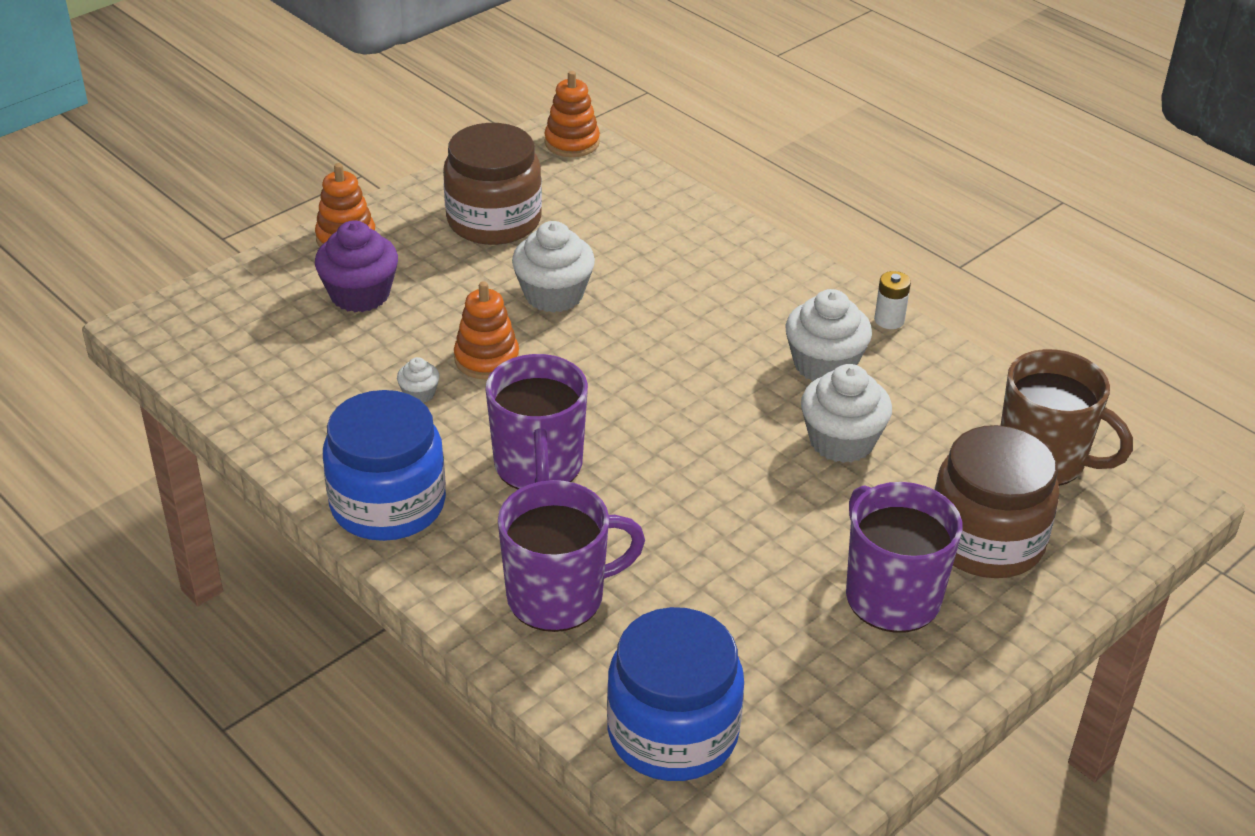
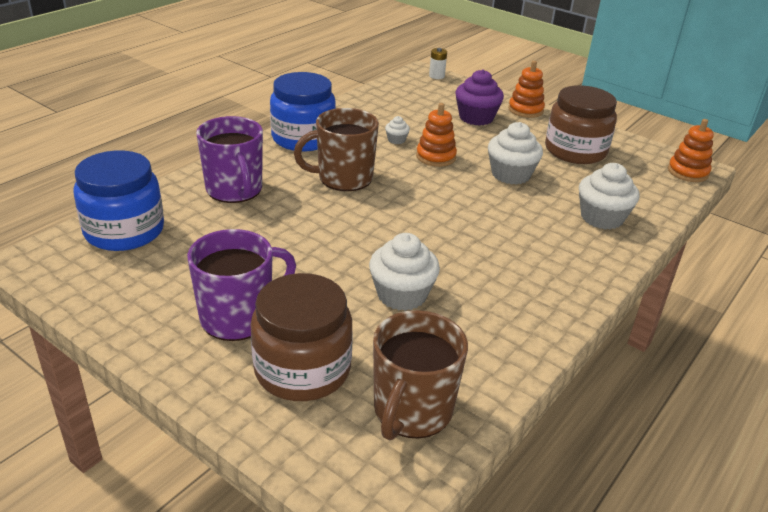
camera: 80 degrees right, 5 degrees down
purple mug [485,354,588,490] -> brown mug [294,108,379,191]
white cupcake [786,289,872,382] -> white cupcake moved to [579,163,640,230]
white battery [874,271,911,329] -> white battery moved to [429,48,447,79]

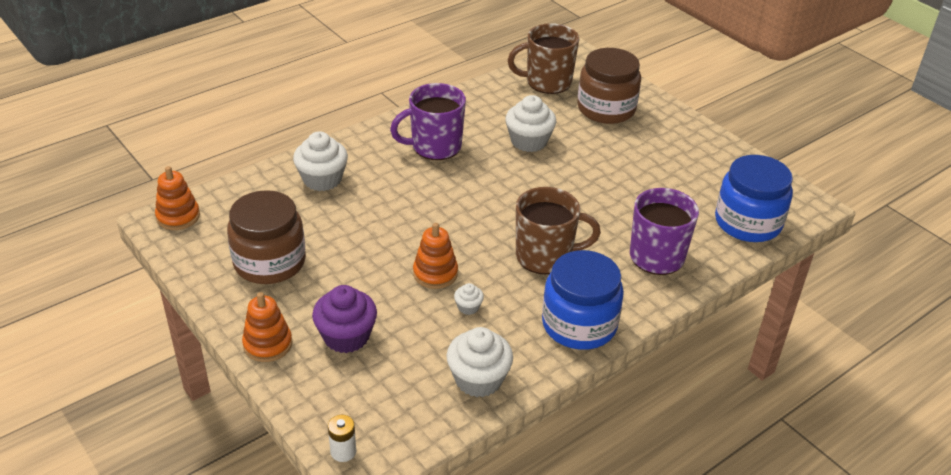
camera: 165 degrees left, 5 degrees up
purple mug [187,229,296,341] -> purple mug moved to [390,83,466,160]
brown mug [373,310,468,440] -> brown mug turned 135 degrees counterclockwise [508,23,579,94]
white cupcake [488,122,543,185] -> white cupcake moved to [446,327,513,397]

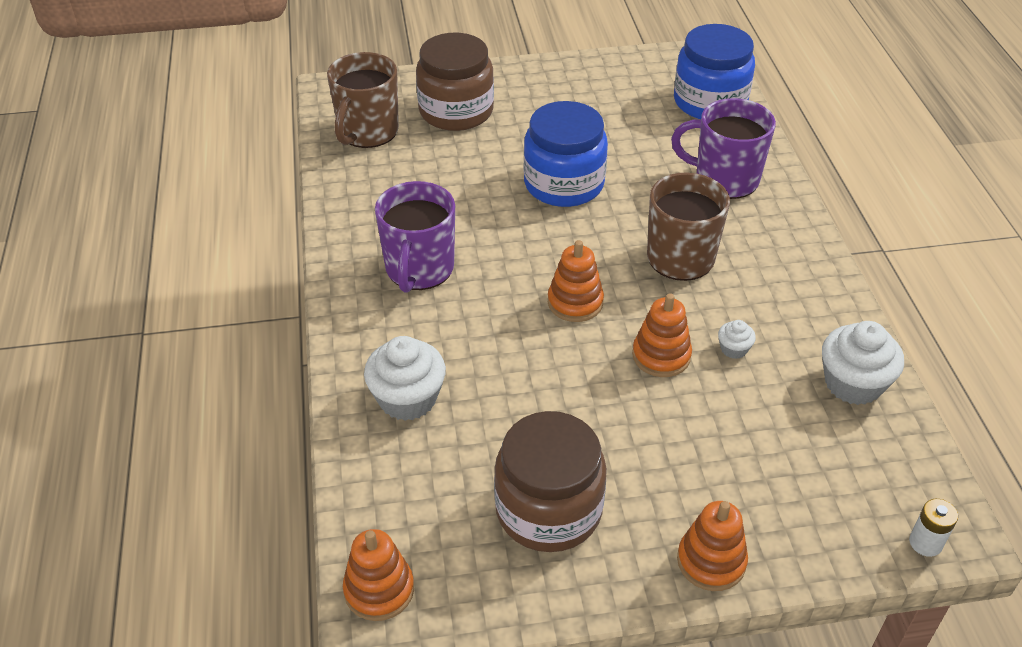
camera: 60 degrees left, 5 degrees up
purple cupcake [312,285,377,353] -> none
white cupcake [505,95,556,152] -> none
blue jar [542,250,624,350] -> blue jar moved to [524,101,608,207]
none -> orange stacking toy [548,240,604,322]

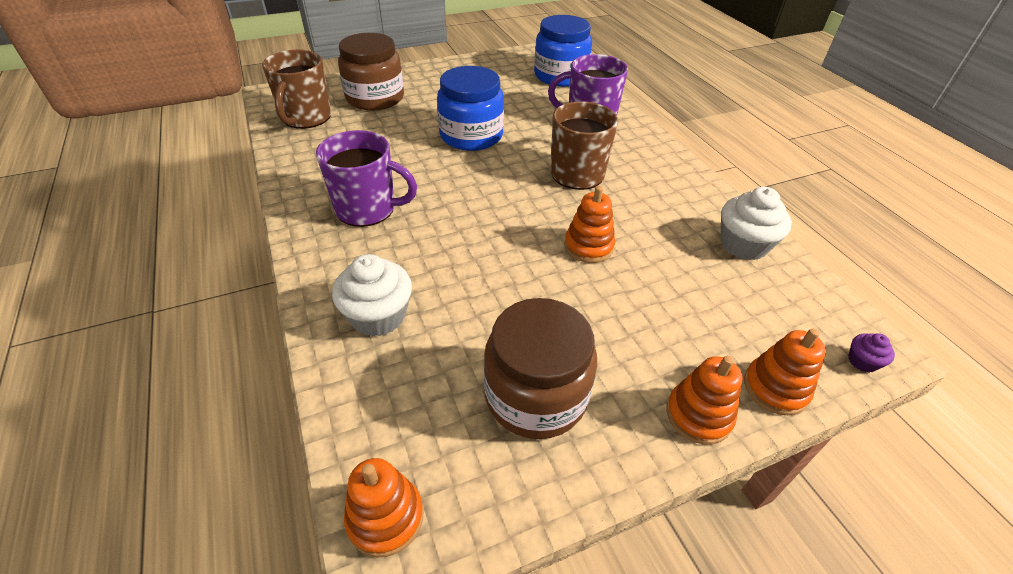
camera: 15 degrees left, 0 degrees up
purple mug [375,181,455,293] -> purple mug turned 75 degrees counterclockwise [316,130,417,227]
orange stacking toy [548,240,604,322] -> orange stacking toy moved to [744,328,826,415]
white cupcake [718,320,756,359] -> none
white battery [909,499,958,557] -> purple cupcake [848,333,895,373]

